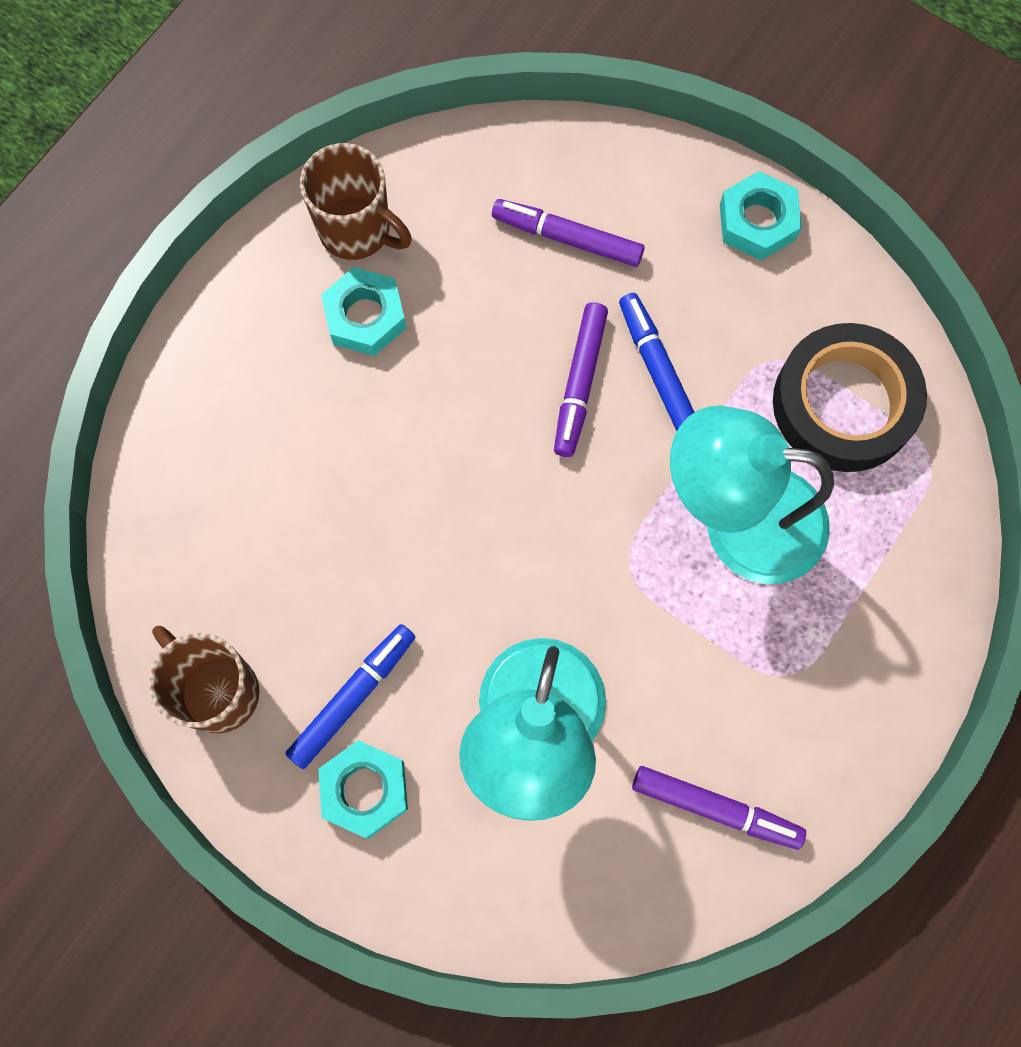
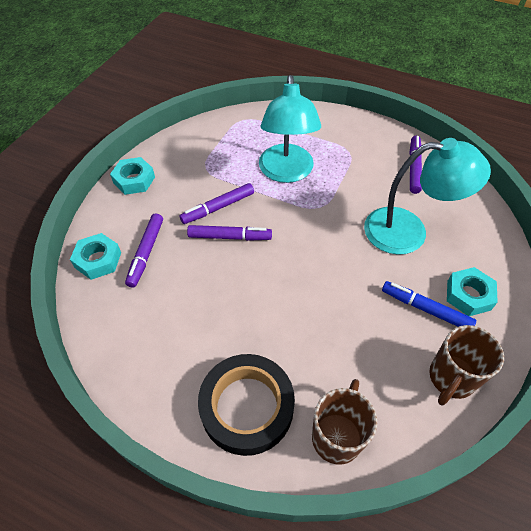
camera: 100 degrees left, 20 degrees down
brown mug [300,143,412,260] -> brown mug moved to [312,379,377,465]
turquoise nut [321,267,406,356] -> turquoise nut moved to [70,233,121,280]
blue marker [619,293,694,431] -> purple marker [180,183,254,224]
black tape [773,323,927,472] -> black tape moved to [198,354,295,456]

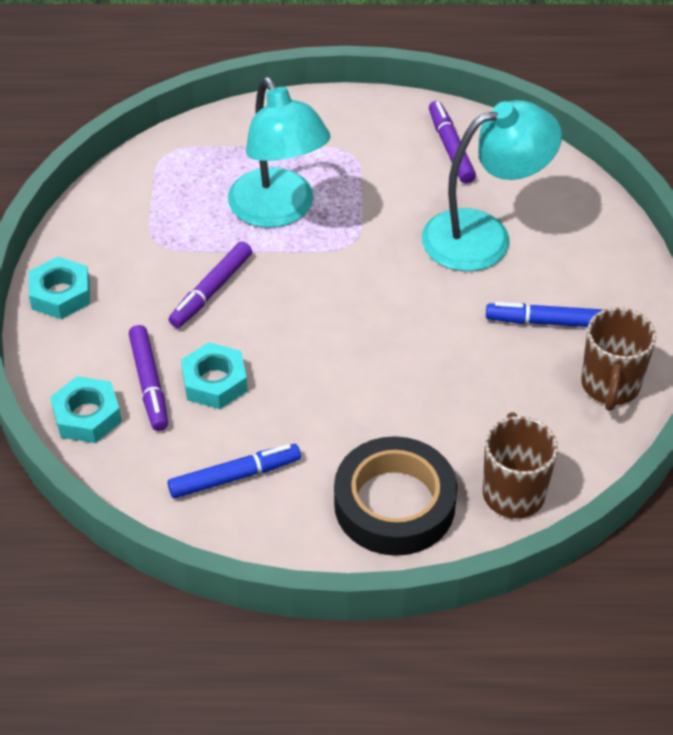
camera: 25 degrees left, 5 degrees down
purple marker [187,225,272,241] -> none
turquoise nut [447,267,498,316] -> turquoise nut moved to [181,342,248,409]
none -> blue marker [167,444,301,499]

